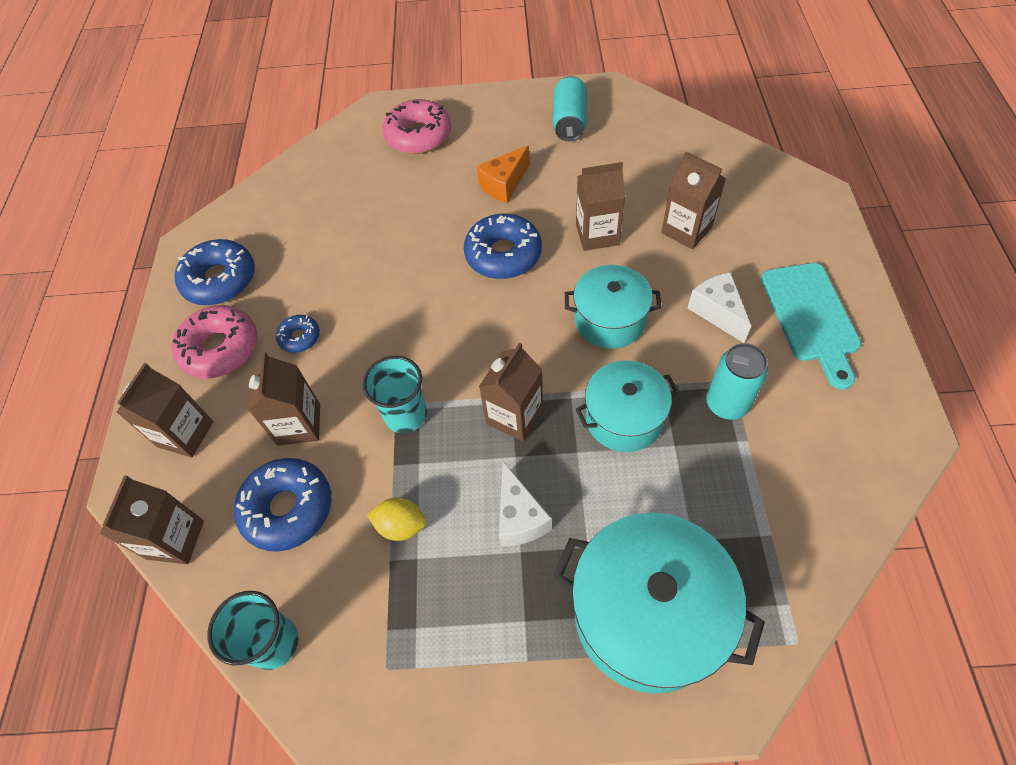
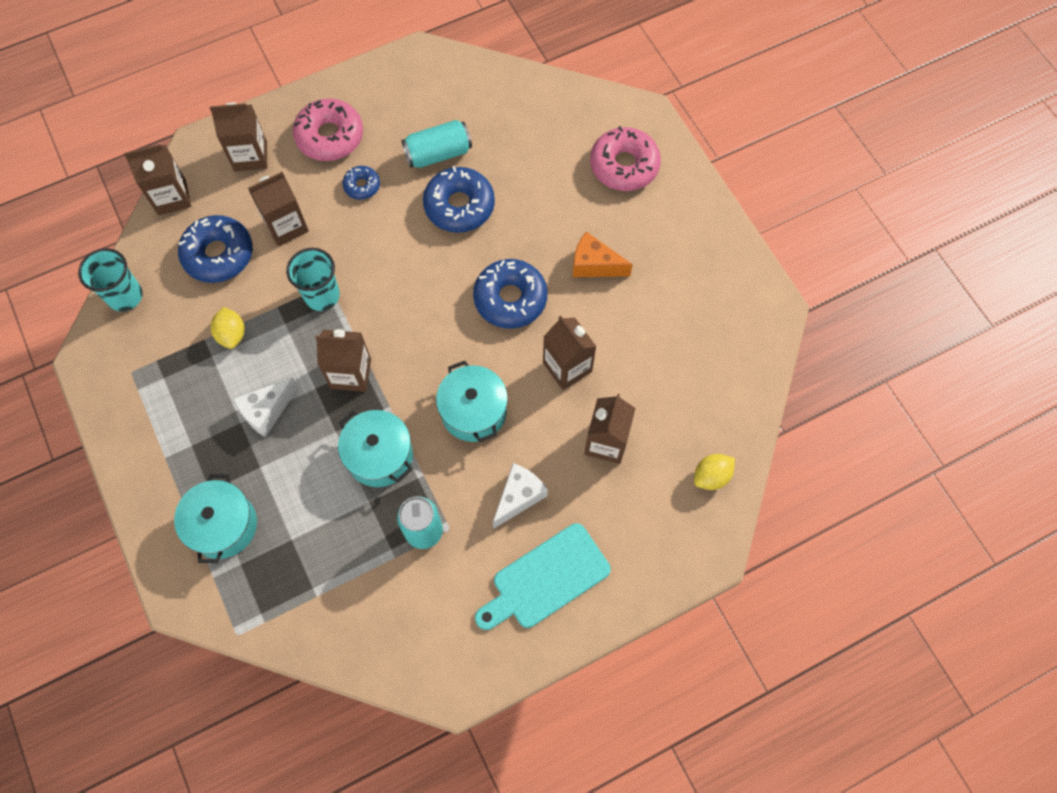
camera: 60 degrees right, 10 degrees up
blue donut [174,239,255,305] -> blue donut moved to [423,166,495,233]
turquoise can [553,76,587,141] -> turquoise can moved to [401,120,472,168]
turquoise pot [553,513,765,694] -> turquoise pot [174,474,257,563], size x0.61
none -> yellow lemon [694,454,735,490]

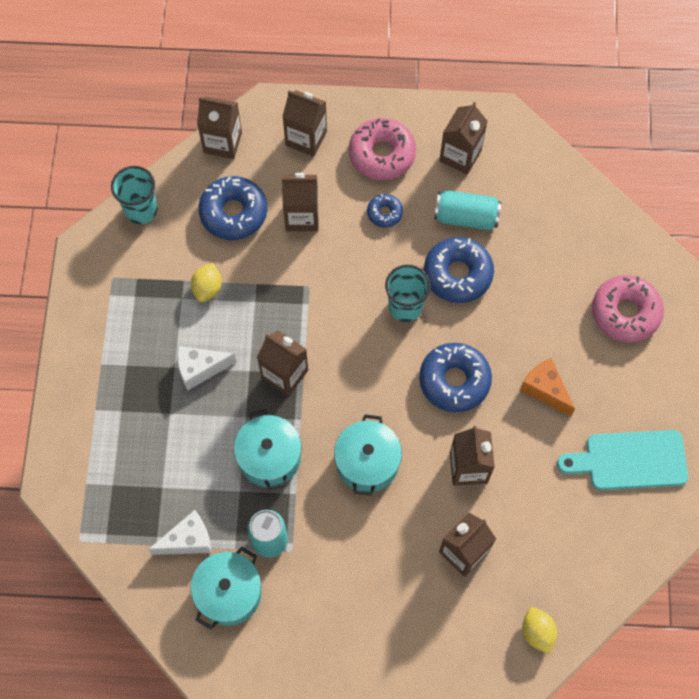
camera: 30 degrees right, 0 degrees up
turquoise pot [174,474,257,563] -> turquoise pot moved to [191,547,262,630]
turquoise cup [286,248,340,311] -> turquoise cup moved to [385,265,431,322]
turquoise cutting board [475,523,611,630] -> turquoise cutting board moved to [557,430,688,490]
white cheese [493,463,548,529] -> white cheese moved to [148,510,211,555]
yellow lemon [694,454,735,490] -> yellow lemon turned 75 degrees clockwise [522,607,557,654]
none -> brown carton [439,102,488,175]

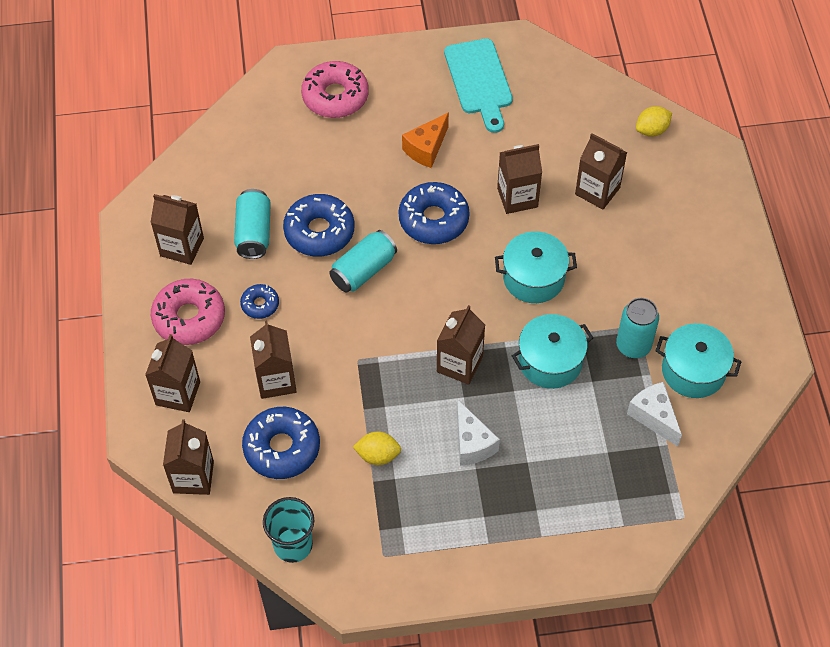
camera: 100 degrees left, 10 degrees down
turquoise cup [385,265,431,322] -> turquoise can [329,230,397,293]

